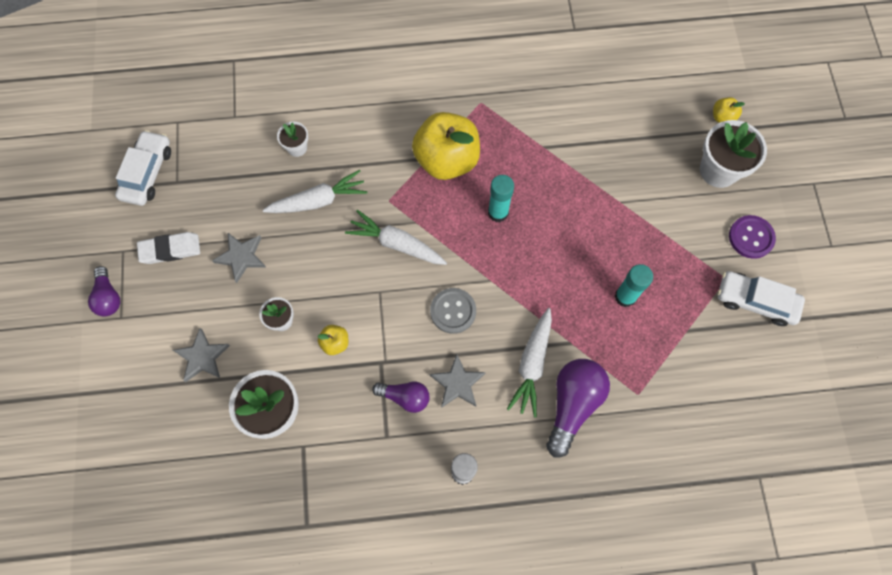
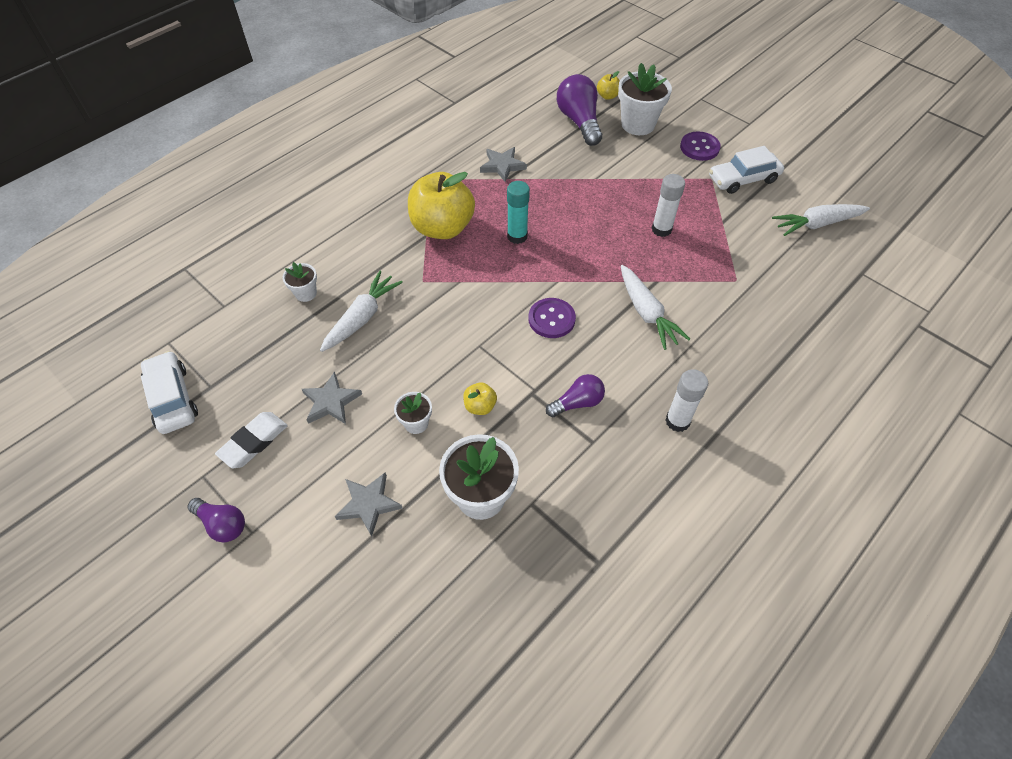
camera: 40 degrees left, 15 degrees down
white carrot [345,210,447,265] -> white carrot moved to [772,204,870,236]
grey button [430,288,476,334] -> purple button [528,298,576,338]
grey star [430,354,486,408] -> grey star moved to [480,147,527,182]
purple light bulb [546,359,610,457] -> purple light bulb moved to [557,74,602,146]
turquoise glue stick [615,264,653,307] -> white glue stick [652,174,685,237]

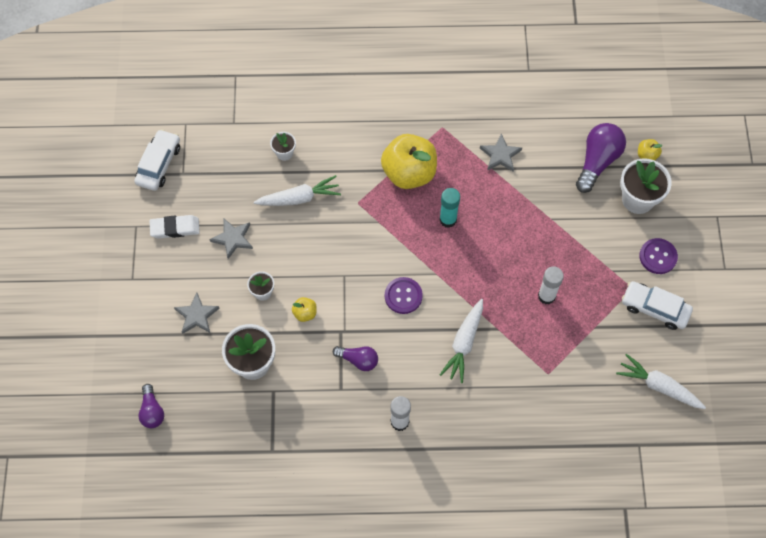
camera: 45 degrees right, 10 degrees up
purple light bulb [187,498,245,542] -> purple light bulb moved to [138,384,164,428]

